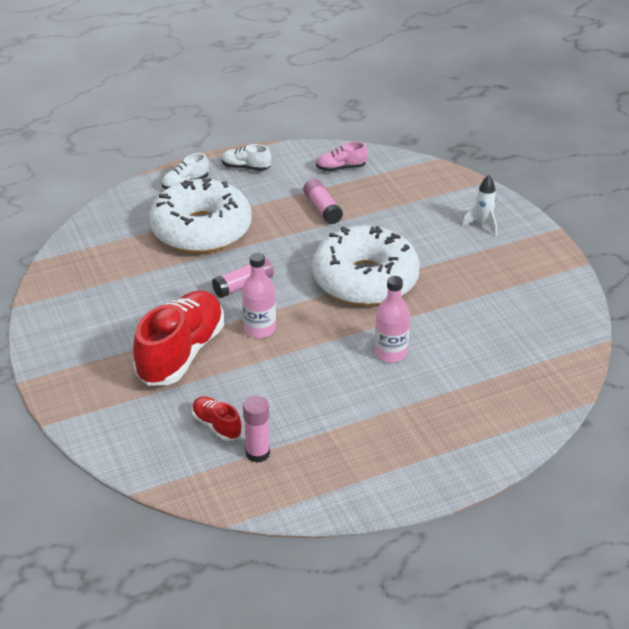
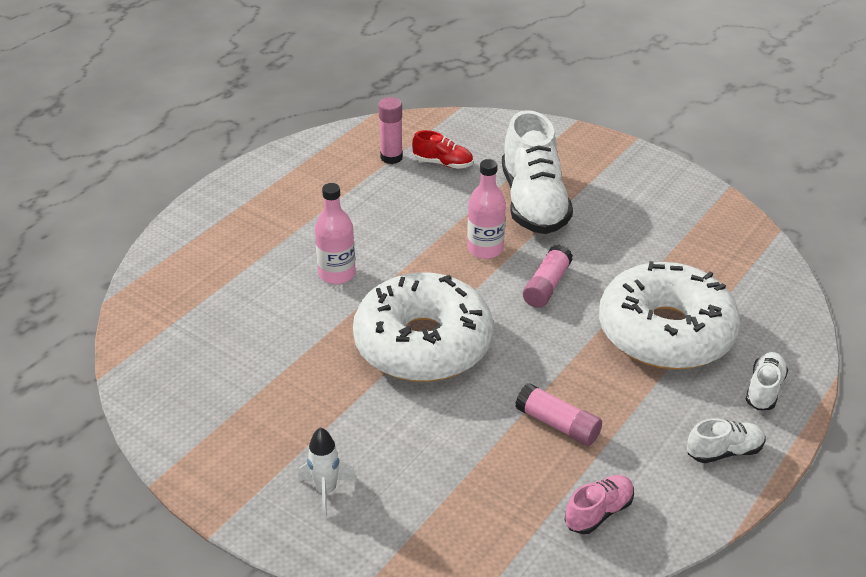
camera: 150 degrees right, 0 degrees up
red shoe [133,290,224,386] -> white shoe [502,110,573,234]

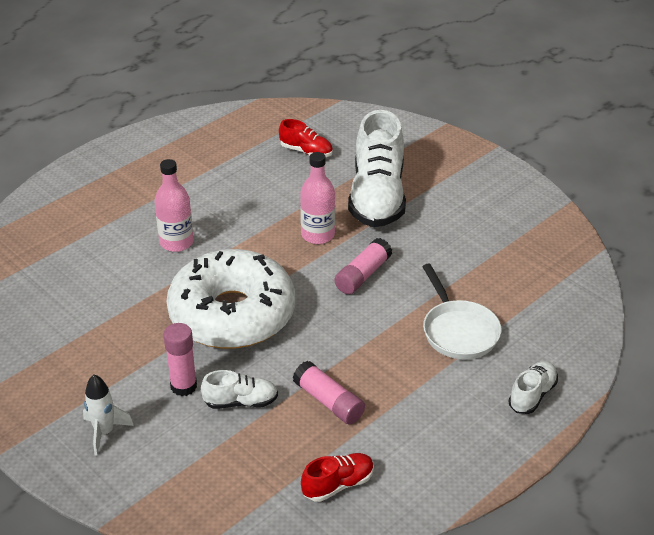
camera: 10 degrees right, 0 degrees up
pink glue stick [378,97,403,164] -> pink glue stick moved to [163,323,197,396]
pink shoe [565,475,634,534] -> red shoe [301,453,374,502]
white donut [599,261,740,369] -> white pan [422,264,502,359]
white shoe [687,418,765,463] -> white shoe moved to [201,370,278,409]

